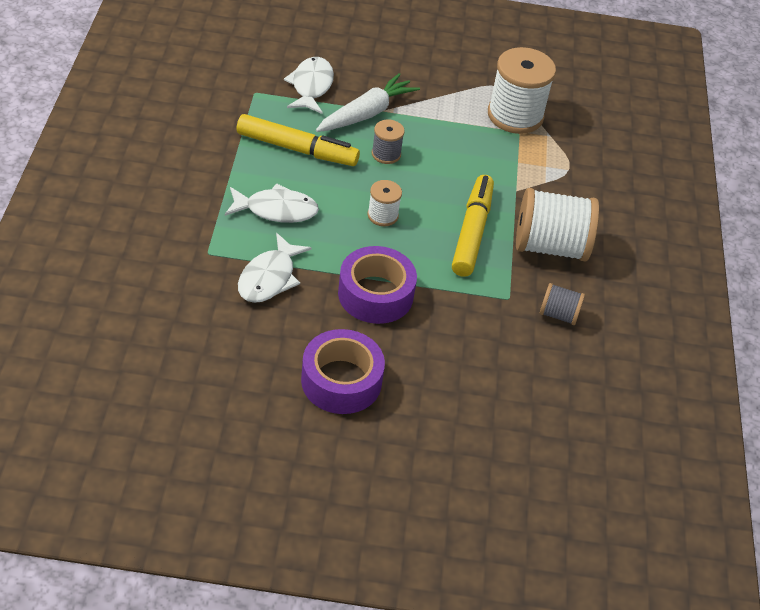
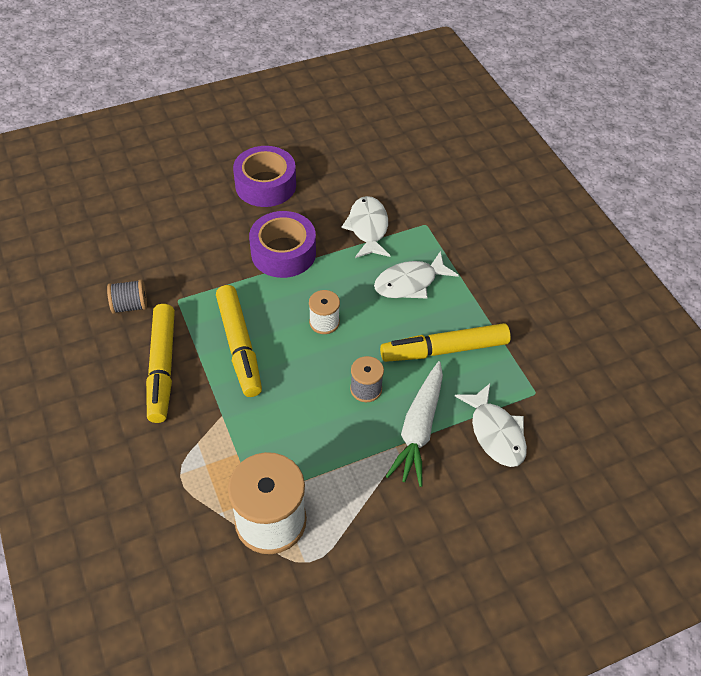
camera: 155 degrees right, 5 degrees up
white spool [516,188,599,261] -> yellow marker [146,304,175,423]

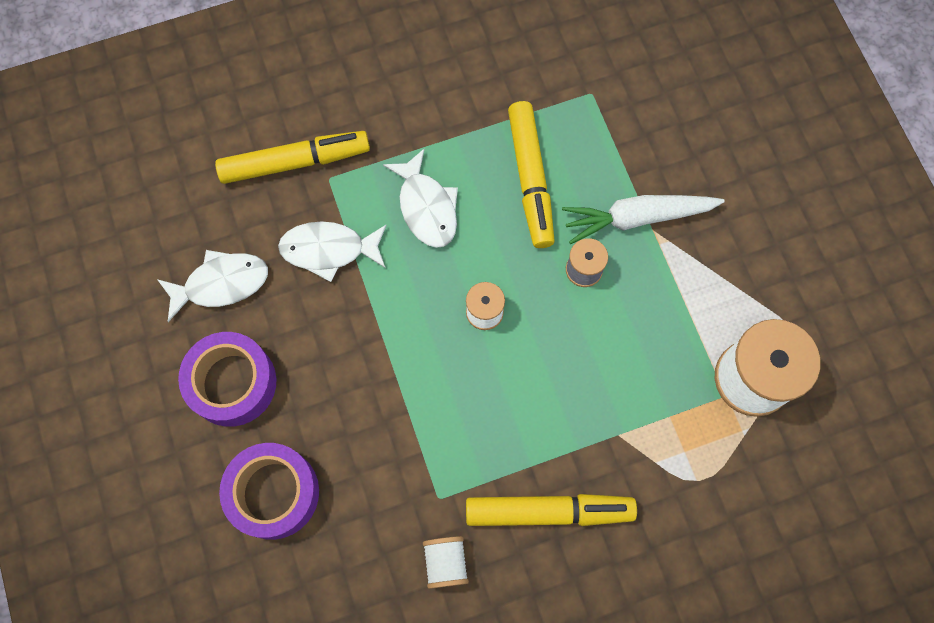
camera: 85 degrees left, 20 degrees up
grey spool [107,280,147,314] -> white spool [423,536,469,589]
yellow marker [216,285,262,397] -> yellow marker moved to [215,131,370,184]
purple tape [249,211,316,278] -> purple tape moved to [219,443,319,540]
white carrot [386,361,443,487] -> white carrot turned 150 degrees clockwise [562,195,725,244]
white fish [455,384,527,467] -> white fish moved to [157,250,268,322]

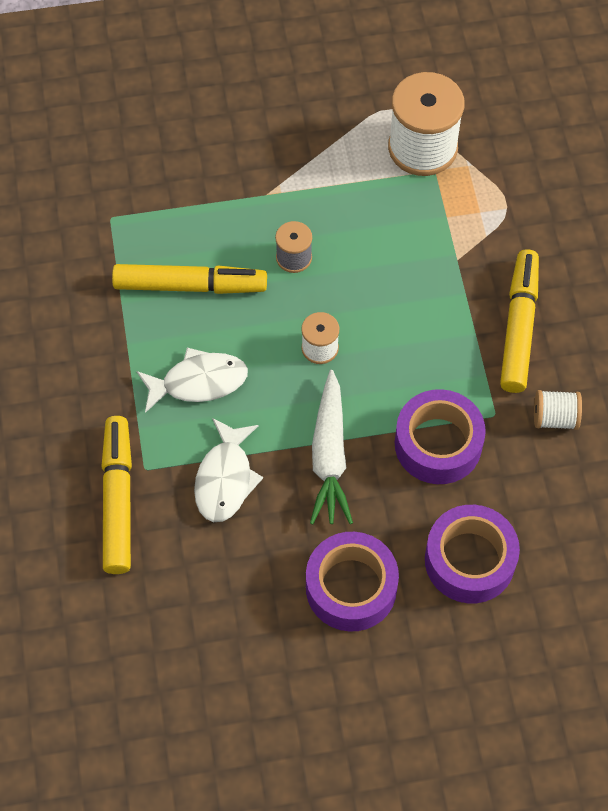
camera: 80 degrees left, 10 degrees down
white fish [157,250,268,322] -> none
white carrot [562,195,725,244] -> white carrot moved to [310,370,353,525]
none -> purple tape [395,389,486,484]

